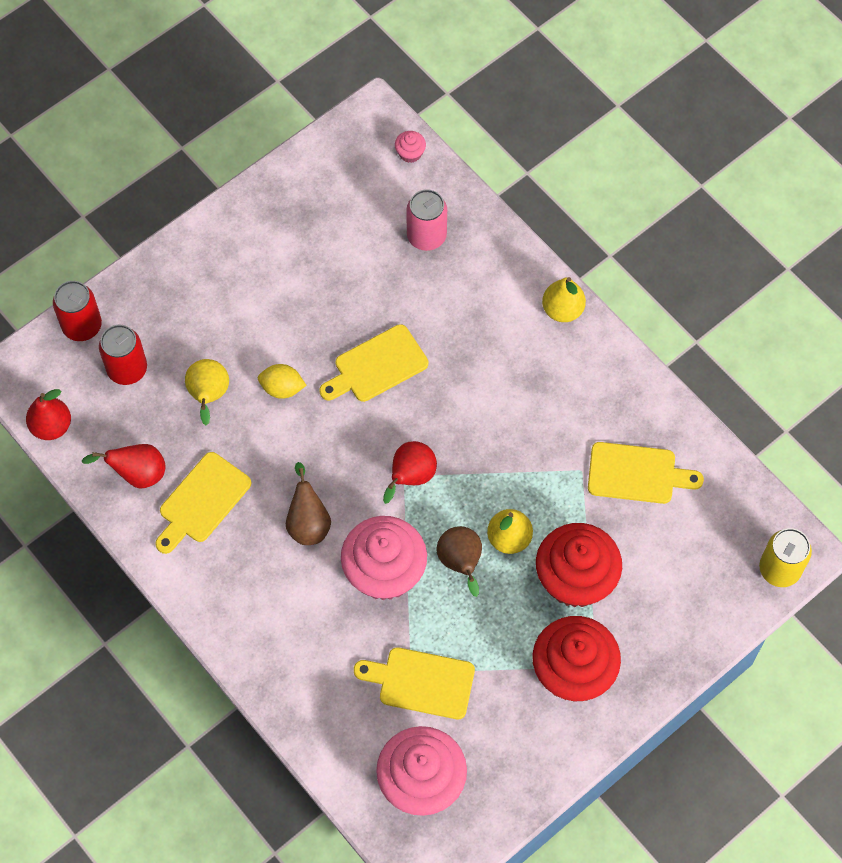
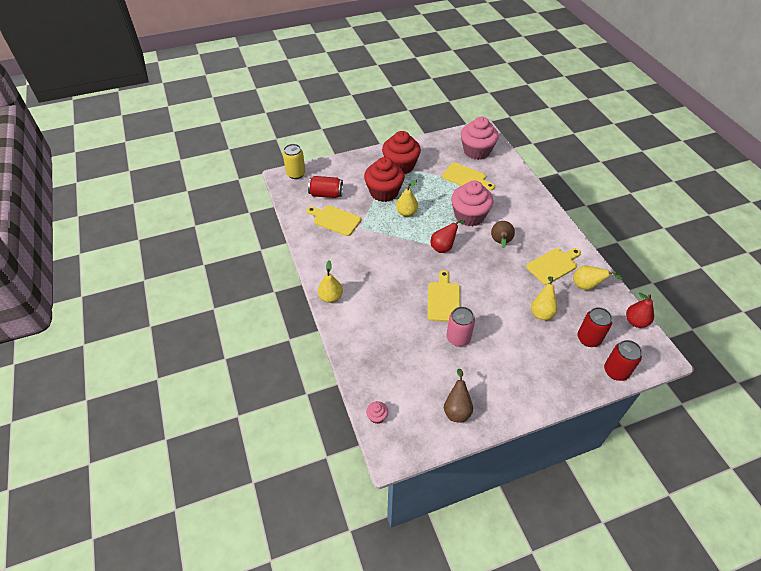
camera: 160 degrees left, 15 degrees down
red pear [81,444,166,488] -> yellow pear [573,266,623,290]
yellow lemon [258,364,307,399] -> none
yellow cutting board [319,324,428,402] -> yellow cutting board turned 75 degrees counterclockwise [427,270,460,322]
pink can [406,189,447,251] -> pink can moved to [446,307,475,347]
brown pear [436,526,482,597] -> brown pear moved to [444,369,473,423]
none -> red can [308,176,343,198]

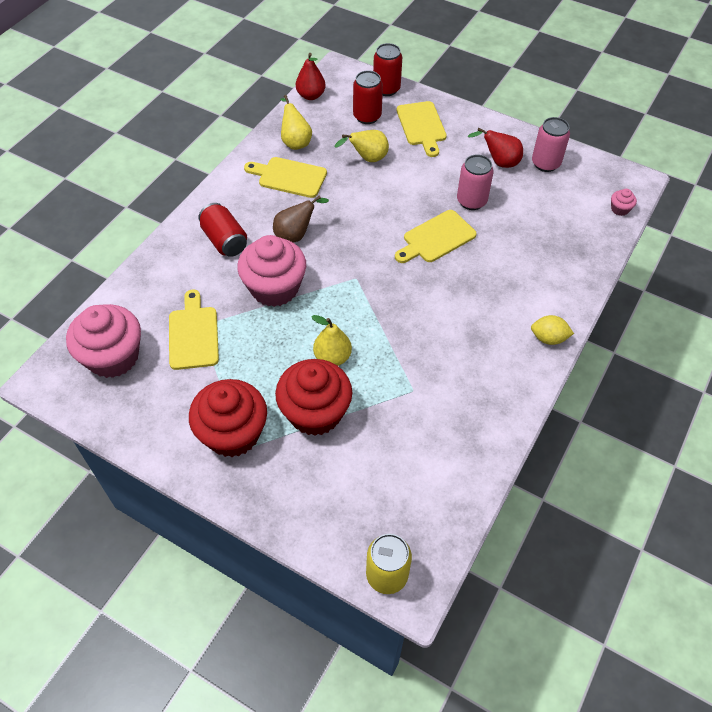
camera: 130 degrees left, 5 degrees up
yellow cutting board [307,205,361,236] -> yellow cutting board moved to [397,101,447,157]
red can [308,176,343,198] -> red can moved to [198,203,247,257]
yellow pear [318,260,343,303] -> yellow lemon [531,315,574,345]
red pear [431,218,465,253] -> red pear moved to [468,128,523,168]
brown pear [444,369,473,423] -> pink can [532,117,570,172]

